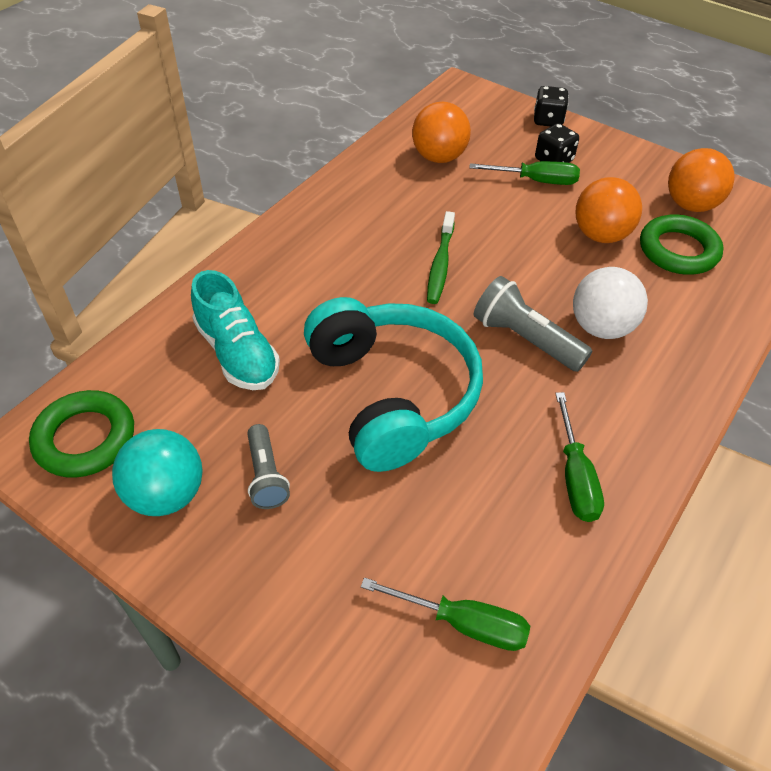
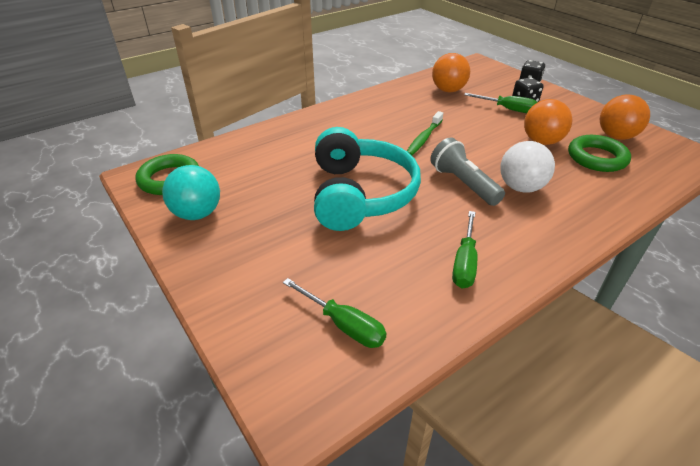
camera: 20 degrees right, 10 degrees down
turquoise shoe [191,270,280,390] -> none
grey flashlight [247,424,290,509] -> none

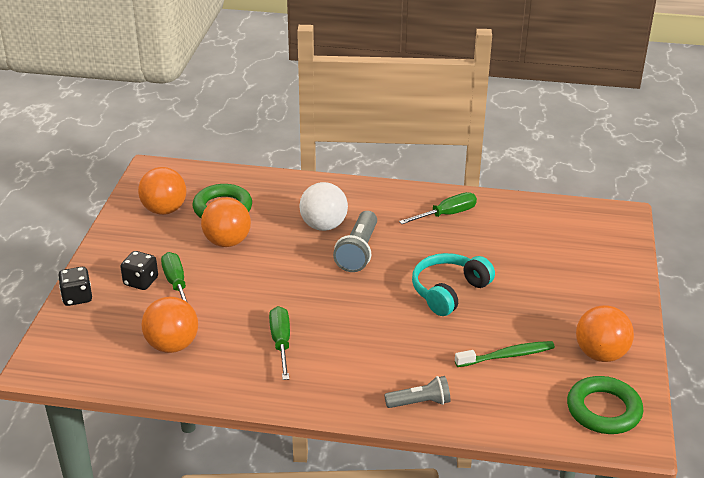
camera: 135 degrees left, 5 degrees down
turquoise ball [162,165,220,220] -> orange ball [576,305,634,362]
green screwdriver [283,278,387,348] -> green screwdriver moved to [269,306,290,380]
turquoise headphones [314,127,421,231] -> turquoise headphones [412,253,495,316], size x0.64
green toothbrush [407,111,443,155] -> green toothbrush moved to [455,341,555,367]
none -> grey flashlight [384,376,450,408]

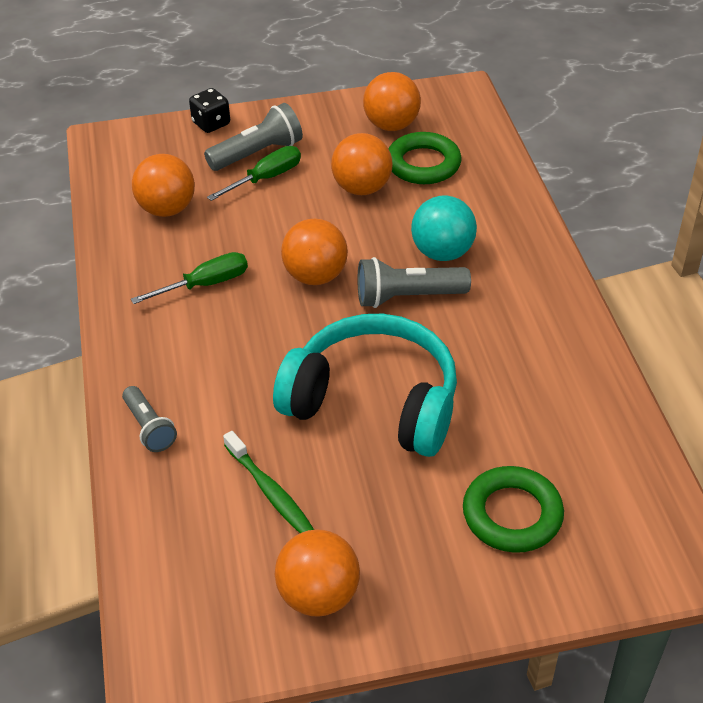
camera: 70 degrees right, 10 degrees up
black dice [120,251,158,290] -> grey flashlight [204,103,303,171]
white ball [299,182,348,231] -> turquoise ball [411,195,477,261]
green screwdriver [399,192,477,224] -> none
turquoise headphones [412,253,495,316] -> turquoise headphones [273,314,457,457], size x1.57
green ring [567,376,643,434] -> green ring moved to [463,466,564,553]
none -> orange ball [281,219,348,285]

